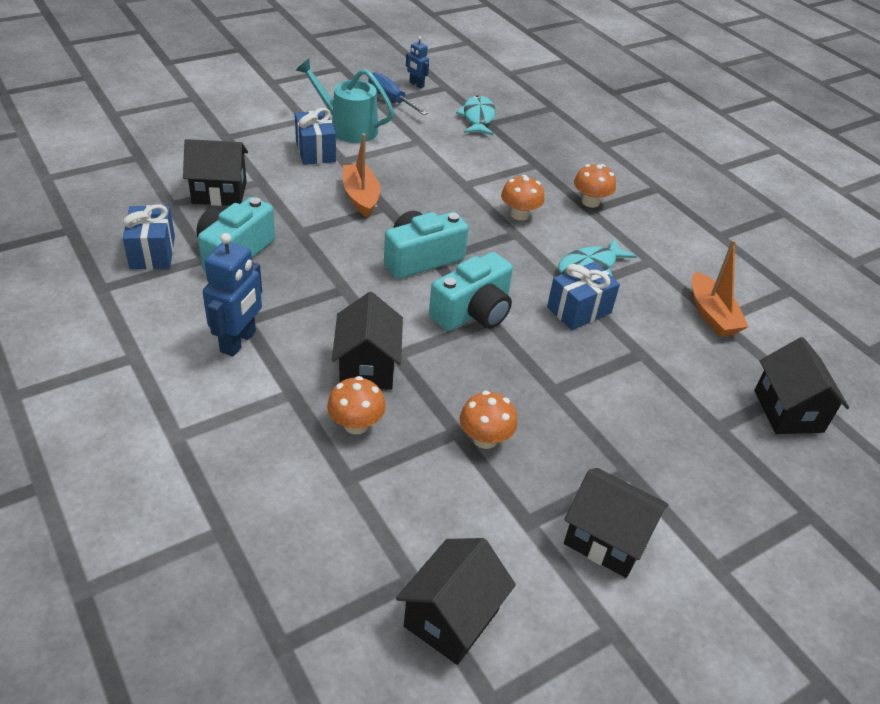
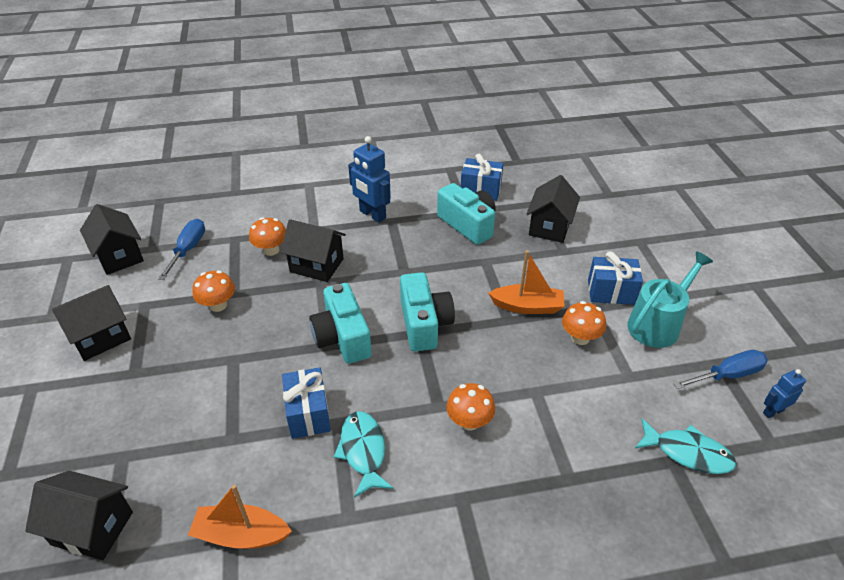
camera: 115 degrees right, 0 degrees up
orange mushroom [574,164,616,208] -> orange mushroom moved to [562,301,606,345]
none -> blue screwdriver [158,219,205,280]

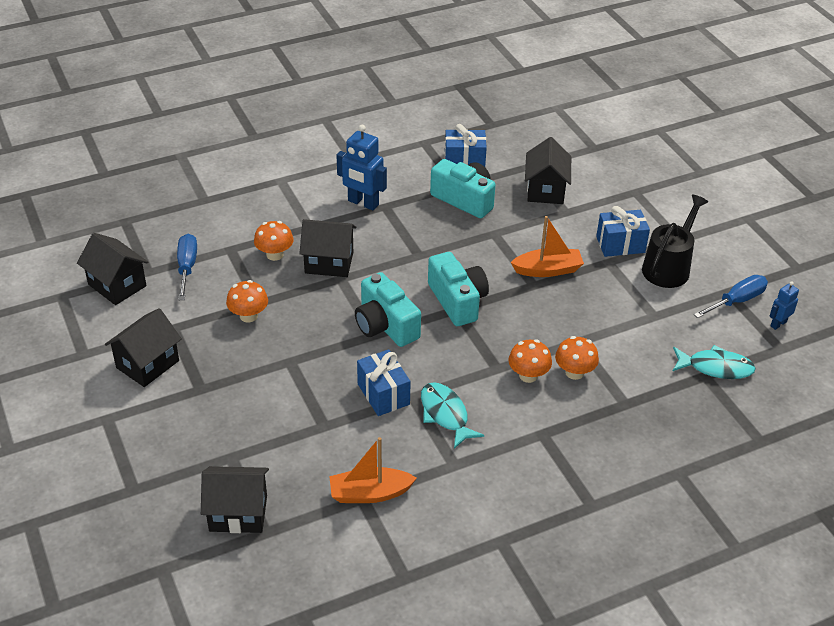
camera: 15 degrees left, 0 degrees up
orange mushroom [562,301,606,345] -> orange mushroom moved to [555,336,599,380]
turquoise watering can [627,251,713,348] -> black watering can [642,195,708,288]

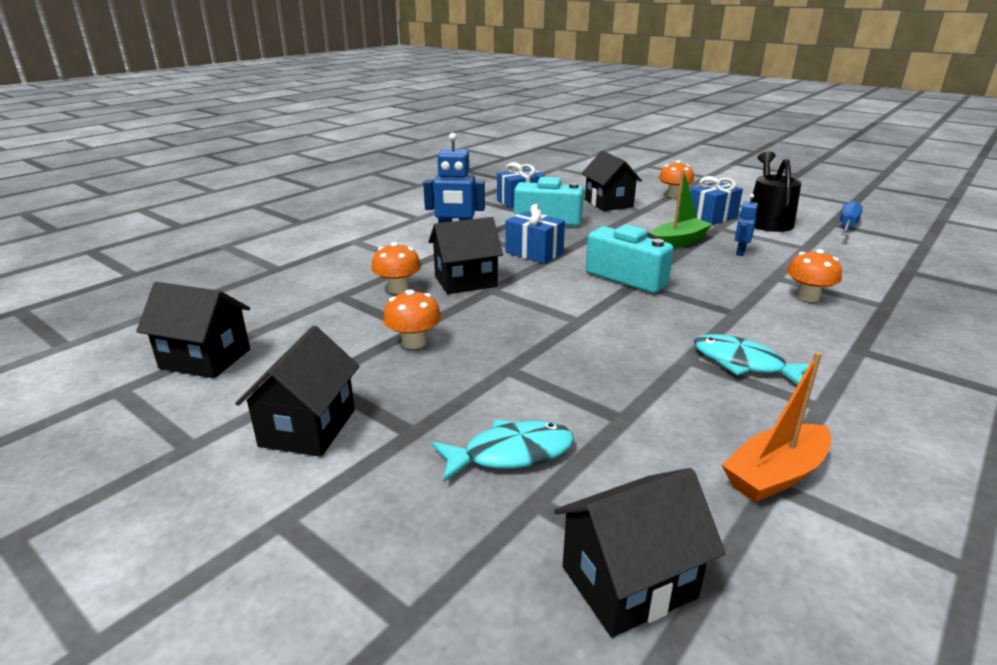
camera: 25 degrees left, 15 degrees down
blue screwdriver [177,234,197,300] -> none
turquoise camera [355,272,421,347] -> none
blue gift [357,349,411,416] -> blue gift moved to [505,204,565,264]
orange mushroom [508,339,552,383] -> orange mushroom moved to [659,160,694,198]
orange boat [511,216,584,277] -> green boat [651,170,712,248]
turquoise fish [673,345,756,379] -> turquoise fish moved to [431,420,574,482]
blue robot [769,281,799,330] -> blue robot moved to [735,194,758,256]

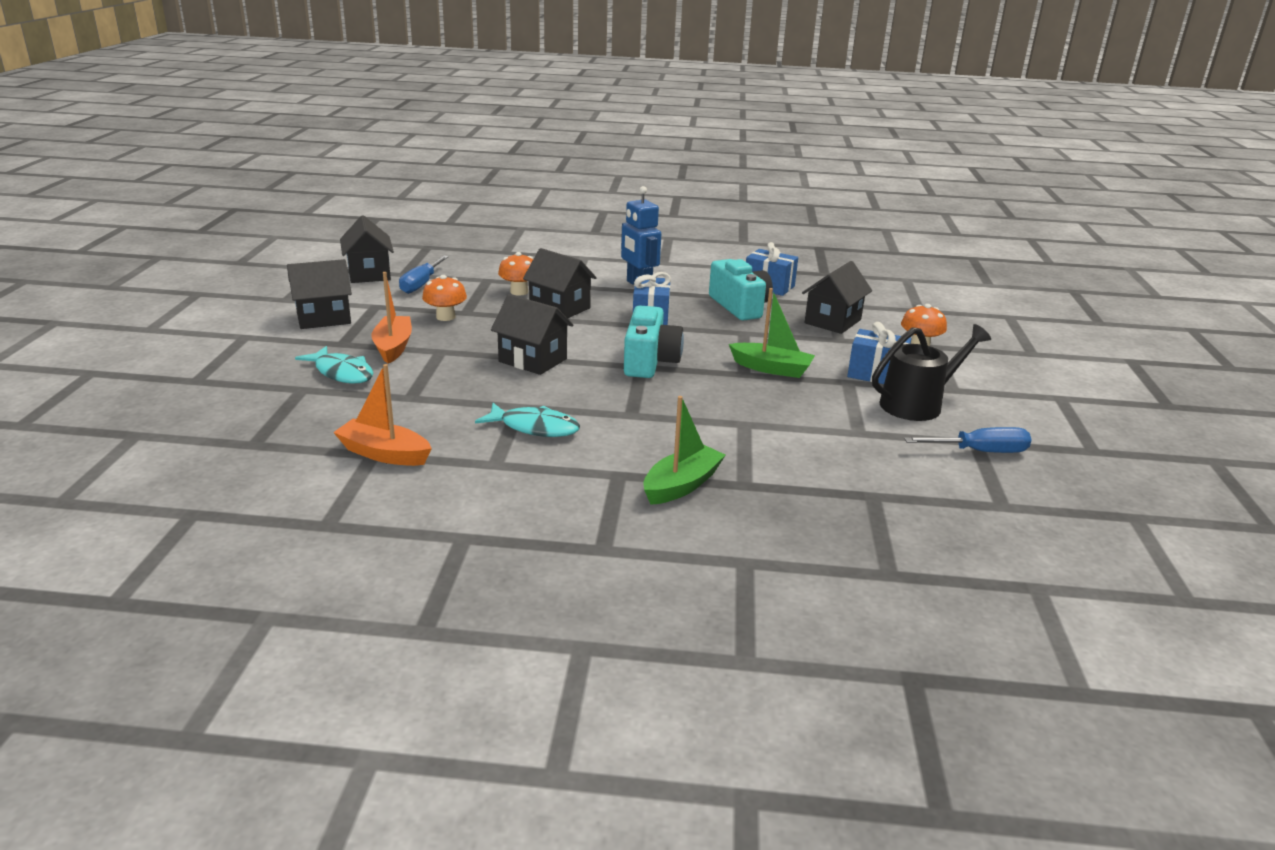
camera: 55 degrees right, 0 degrees up
black house [554,468,726,637] -> black house moved to [491,294,573,375]
turquoise fish [694,334,810,384] -> turquoise fish turned 105 degrees clockwise [475,403,580,437]
blue robot [735,194,758,256] -> none
orange mushroom [787,249,842,302] -> none
none -> orange boat [371,272,412,364]
none -> blue screwdriver [399,256,449,294]
none -> green boat [643,396,726,505]

